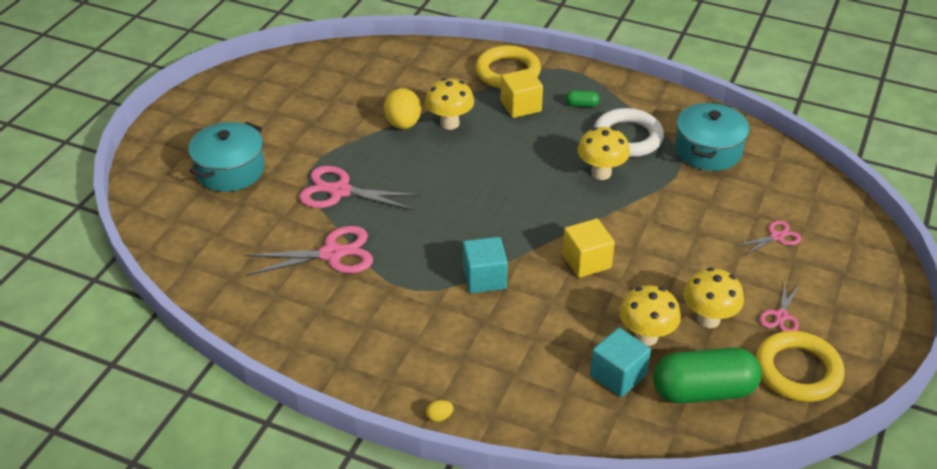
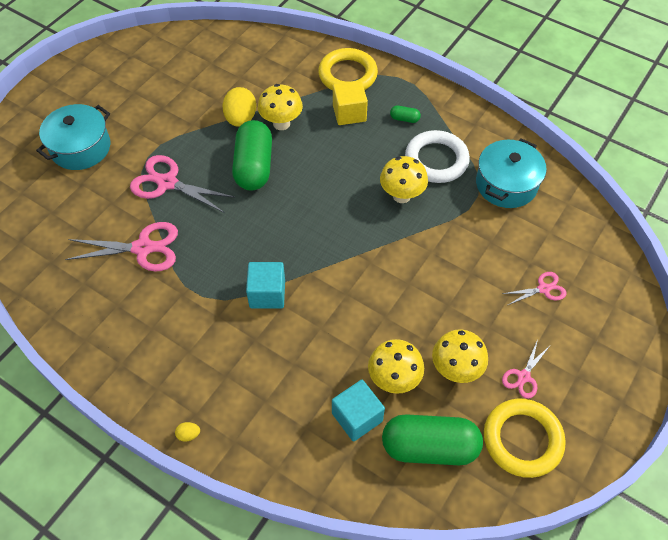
camera: 10 degrees right, 15 degrees up
yellow cube [562,219,615,278] -> none
none -> green capsule [232,120,272,191]

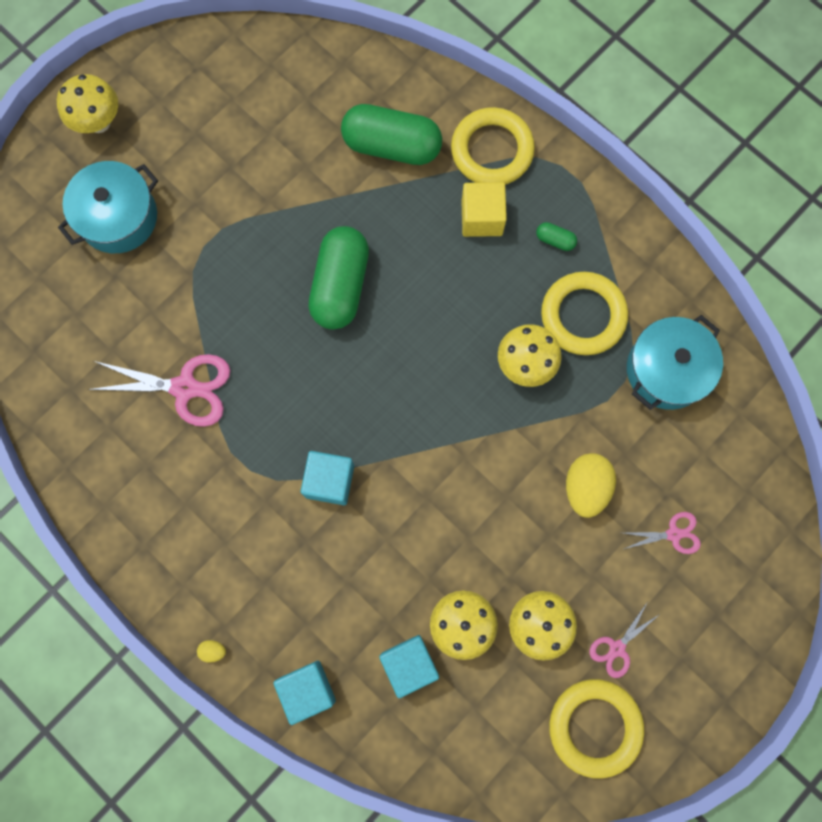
camera: 10 degrees right, 20 degrees up
pink scissors [130,155,235,213] -> none
yellow egg [222,87,256,127] -> yellow egg moved to [566,453,616,518]
yellow mushroom [258,84,303,130] -> yellow mushroom moved to [57,74,118,133]
green capsule [382,414,483,465] -> green capsule moved to [341,104,442,165]
white ring [405,130,470,183] -> yellow ring [541,272,628,355]
none -> turquoise cube [273,661,336,725]

